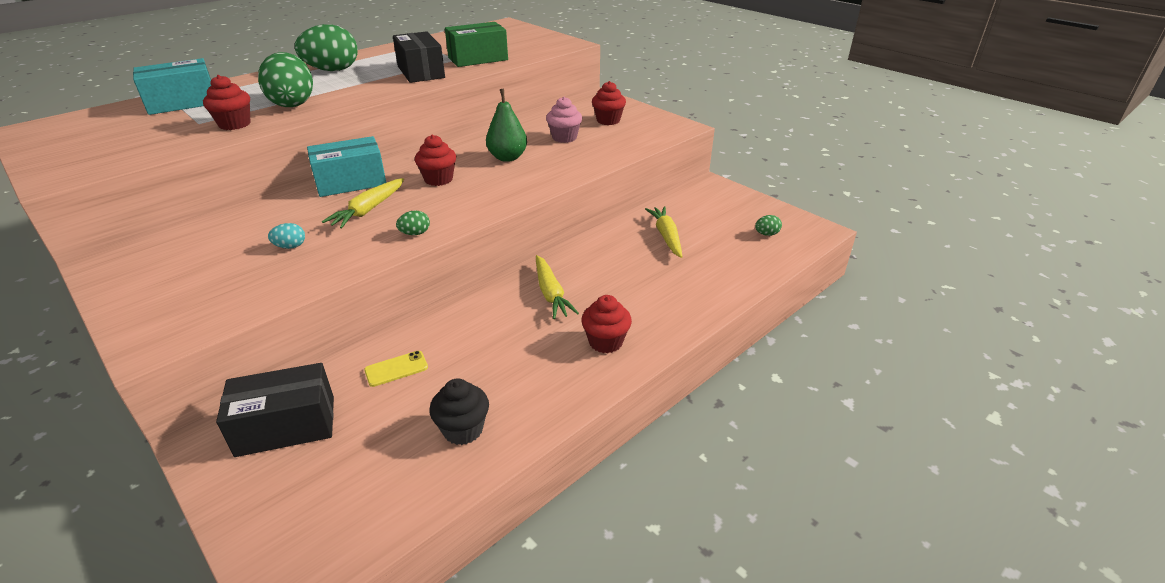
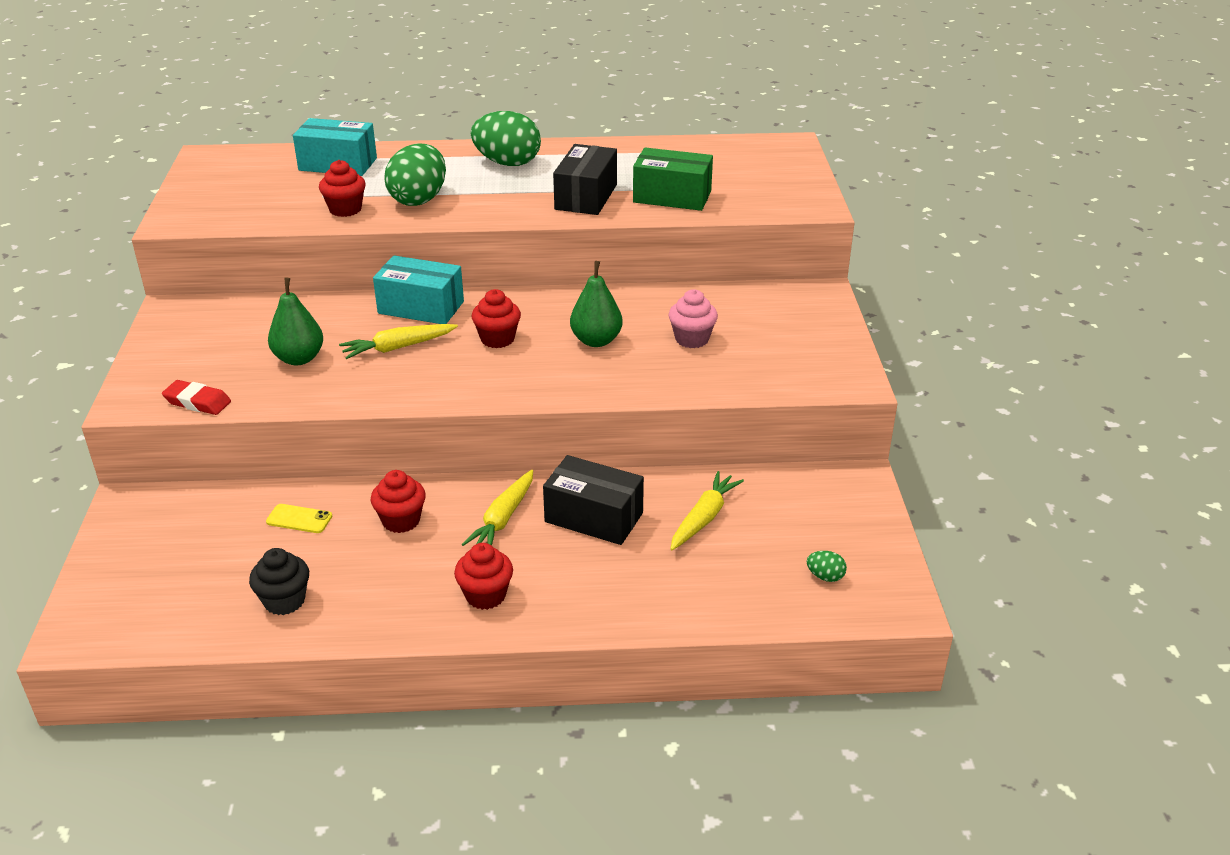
camera: 40 degrees right, 0 degrees up
black box [216,363,334,457] -> black box moved to [543,455,644,545]
turquoise egg [268,223,305,249] -> green pear [268,278,323,365]
green egg [396,210,430,235] -> none
red cupcake [592,81,626,125] -> red cupcake moved to [371,470,426,533]
none -> red eraser [162,380,231,415]

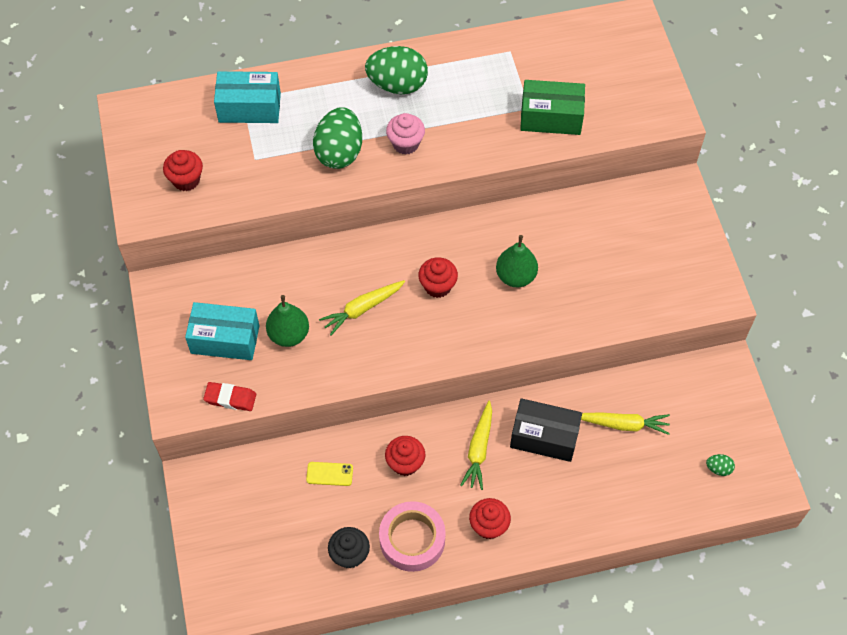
camera: 10 degrees left, 25 degrees up
red cupcake [319,160,366,217] -> red cupcake moved to [163,150,203,191]
turquoise box [373,255,464,324] -> turquoise box moved to [185,302,259,360]
black box [553,144,617,215] -> none
pink cupcake [669,289,718,348] -> pink cupcake moved to [386,113,425,155]
yellow carrot [670,471,744,550] -> yellow carrot turned 75 degrees clockwise [581,413,670,435]
none -> pink tape [379,501,446,572]

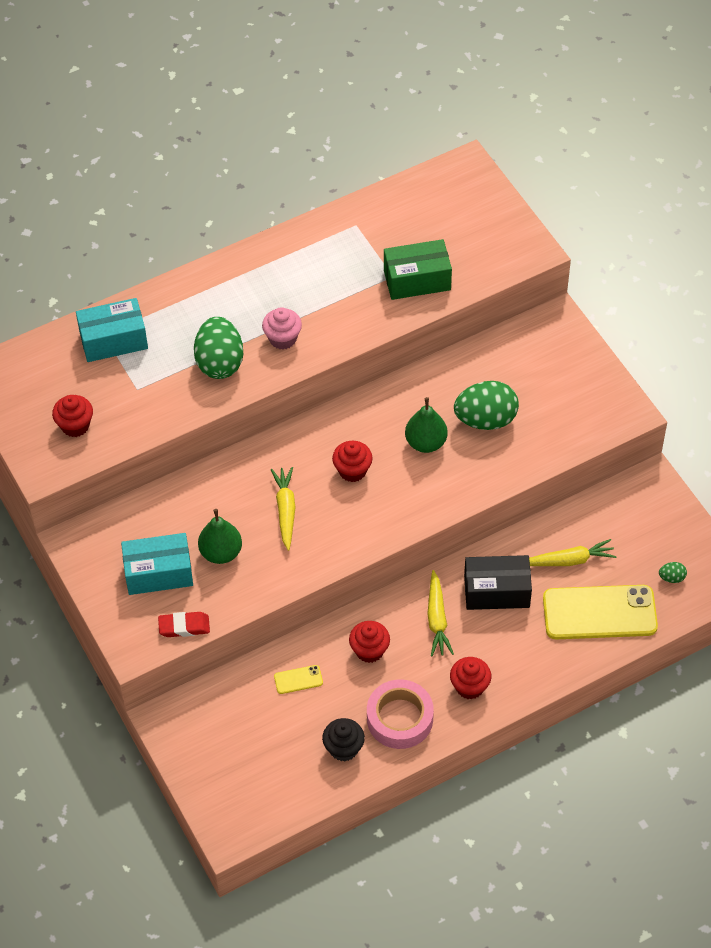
camera: 15 degrees left, 5 degrees down
yellow carrot [319,280,405,335] -> yellow carrot turned 135 degrees clockwise [271,467,296,551]
green egg [365,46,428,94] -> green egg moved to [454,381,519,430]
none -> yellow phone [543,585,658,639]

